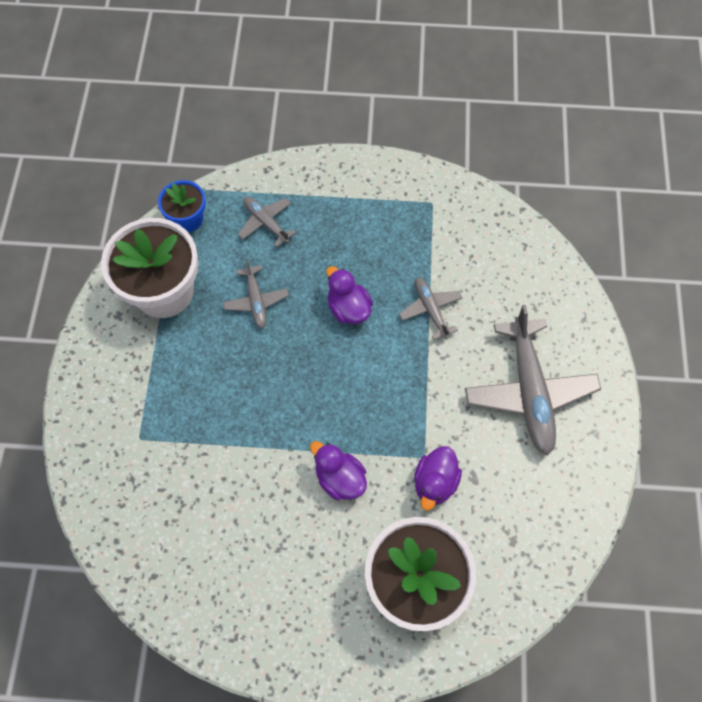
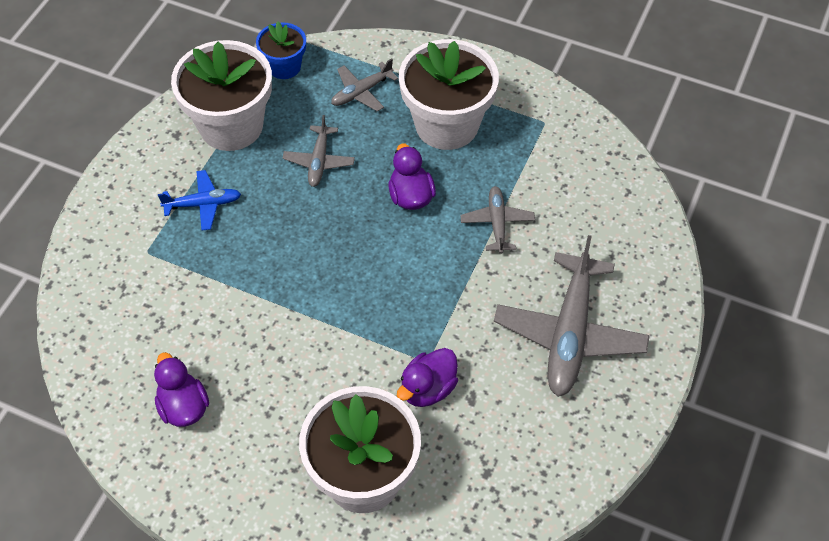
camera: 20 degrees right, 10 degrees down
grey plane [238,197,296,247] -> grey plane turned 105 degrees counterclockwise [331,58,398,112]
purple duck [310,441,367,500] -> purple duck moved to [154,352,209,427]
none -> blue plane [158,170,241,231]
none -> white flower pot [399,39,499,150]

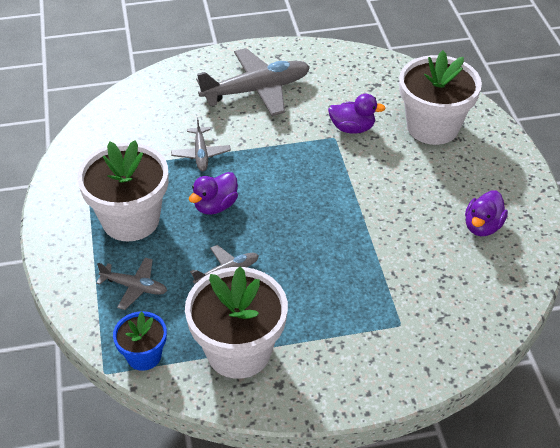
camera: 125 degrees left, 10 degrees down
blue plane [158,170,241,231] -> none
grey plane [460,186,535,254] -> grey plane turned 60 degrees counterclockwise [171,117,231,171]

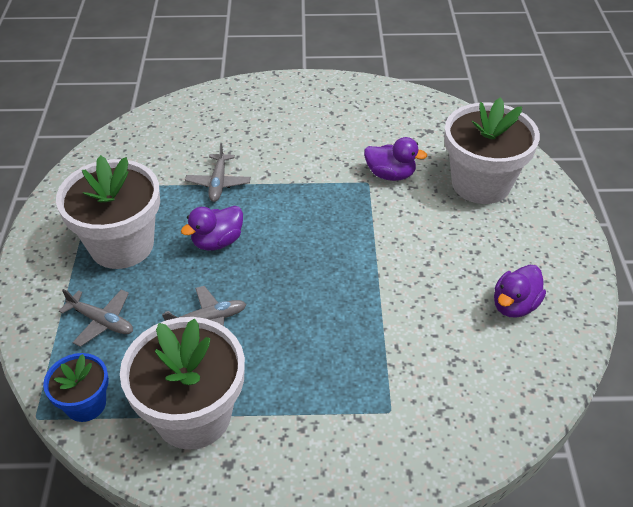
camera: 10 degrees right, 0 degrees up
grey plane [196,48,310,116] -> none

